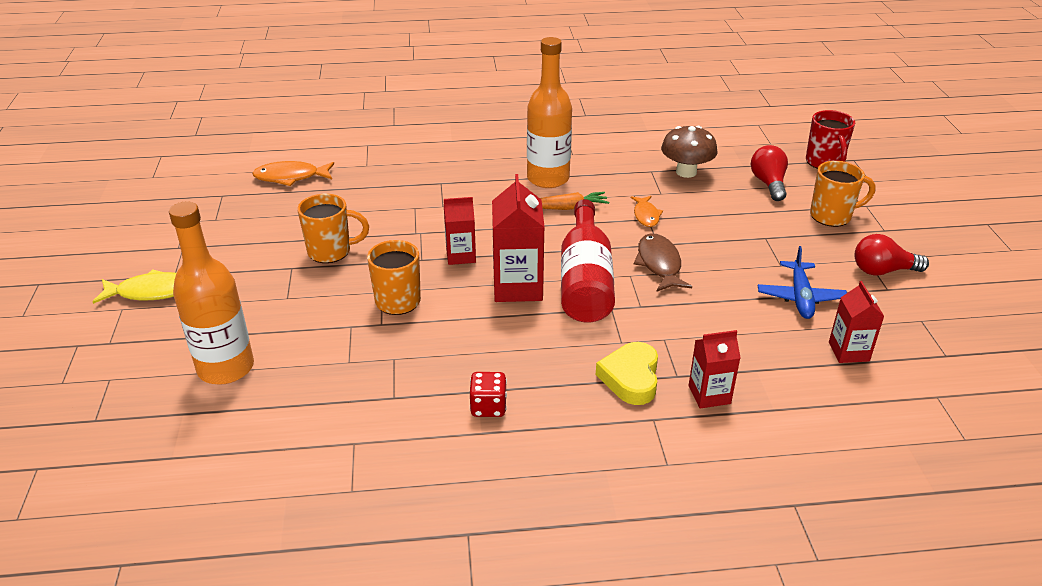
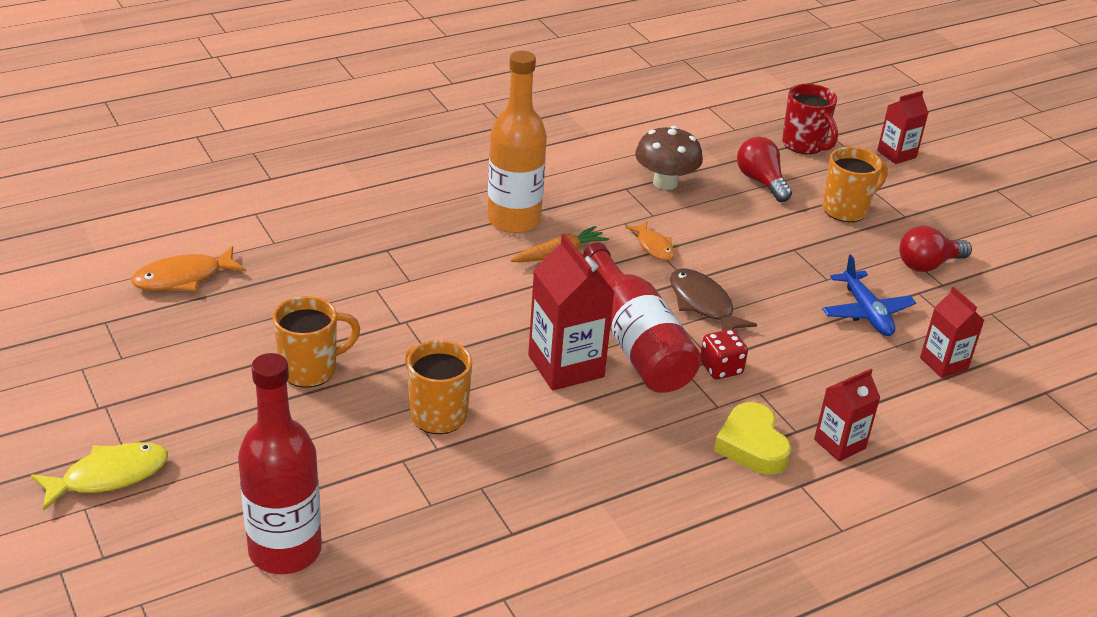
camera: 25 degrees left, 0 degrees up
orange bottle [169,201,254,384] -> red bottle [238,353,322,574]
red carton [444,197,476,265] -> red carton moved to [877,91,928,164]
red dice [470,372,507,417] -> red dice moved to [701,329,748,379]

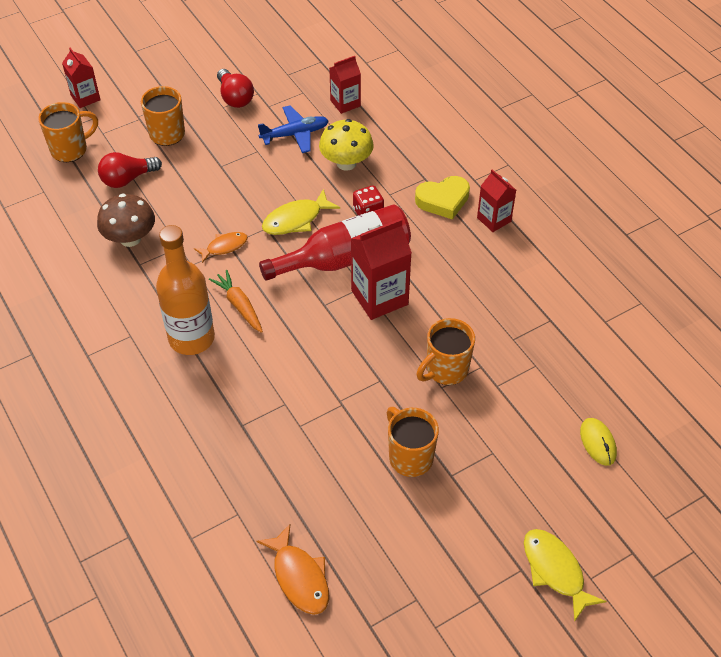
camera: 90 degrees left, 15 degrees up
red bottle [238,353,322,574] -> yellow mouse [580,418,617,466]
brown fish [670,268,757,331] -> yellow fish [262,189,340,235]
red mug [782,84,838,154] -> orange mug [38,102,98,162]
red carton [814,369,880,462] -> red carton moved to [477,169,516,232]
none -> yellow mushroom [319,119,374,171]

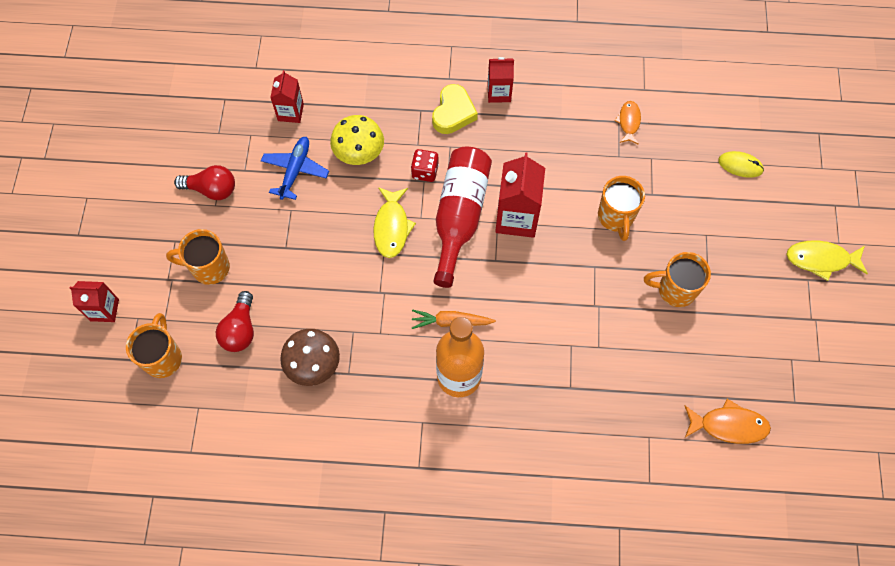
camera: 55 degrees left, 15 degrees up
orange fish [194,232,248,263] -> orange fish moved to [614,101,641,145]

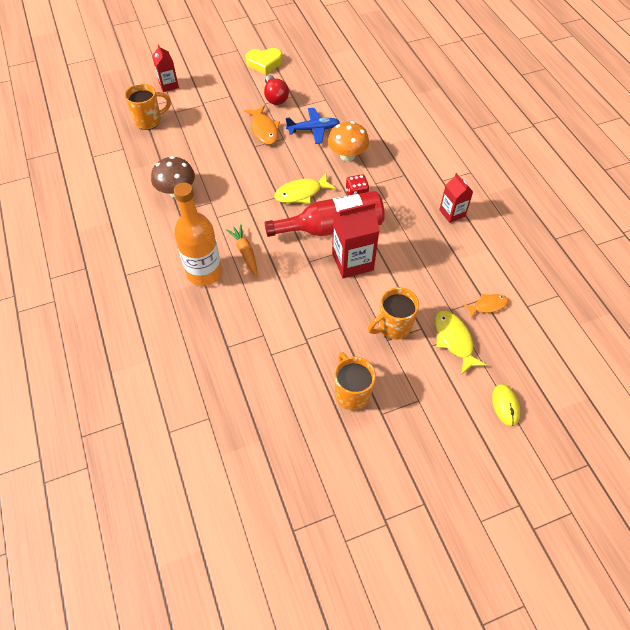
camera: 65 degrees right, 10 degrees down
orange mug [166,229,230,285] -> none
red light bulb [216,291,254,352] -> none
red carton [270,70,304,123] -> none
yellow mushroom [330,115,384,165] -> orange mushroom [328,121,369,161]
yellow heart [432,84,478,134] -> yellow heart moved to [245,48,282,75]
orange fish [684,399,771,444] -> orange fish moved to [244,105,280,145]
yellow fish [786,240,868,281] -> yellow fish moved to [435,311,487,374]

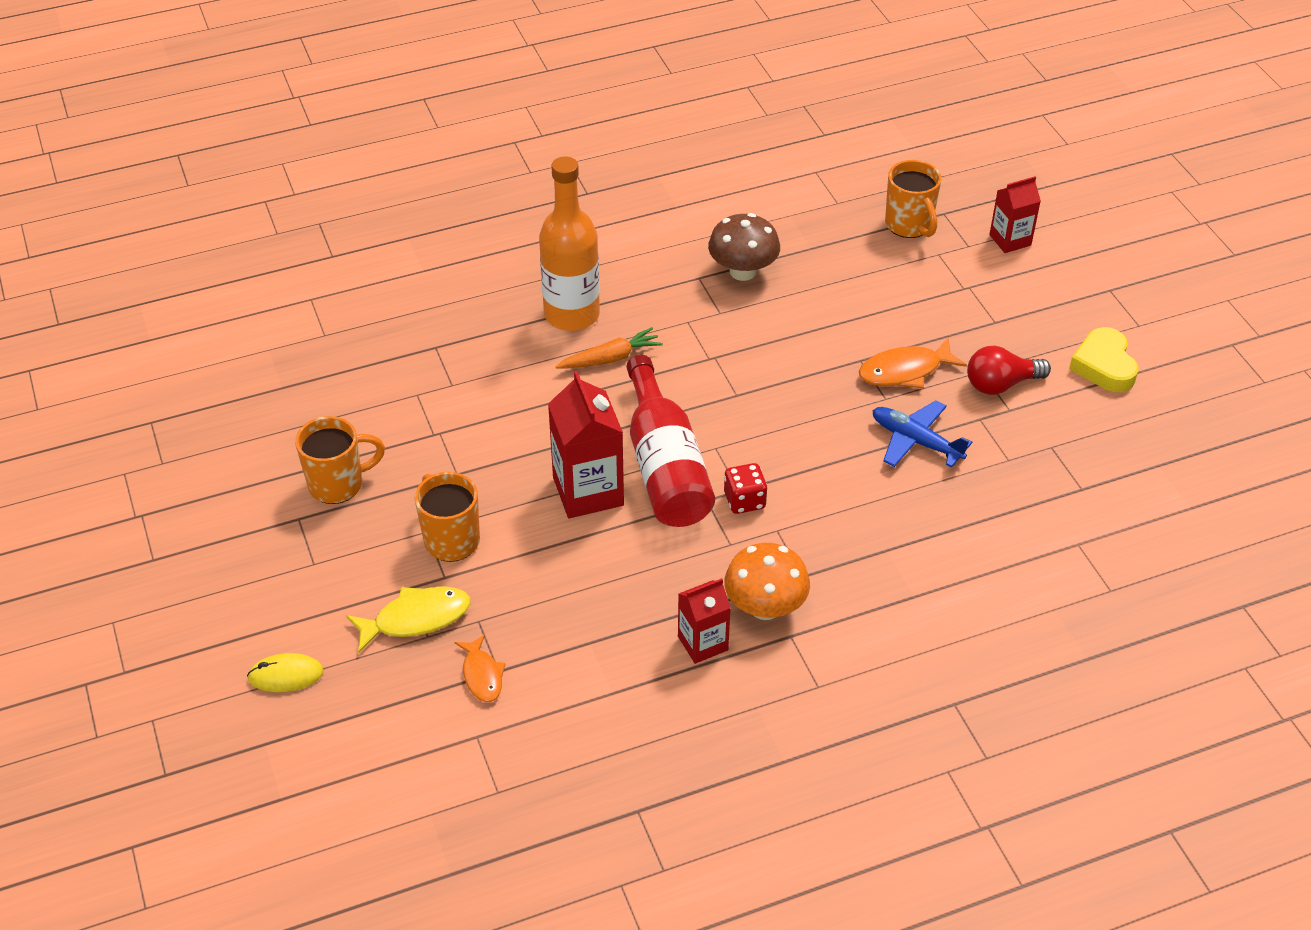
camera: 90 degrees right, 10 degrees down
yellow fish [274,173,336,203] -> none
blue plane [286,108,340,144] -> blue plane turned 135 degrees clockwise [872,401,972,468]
orange mushroom [328,121,369,161] -> orange mushroom moved to [724,543,810,620]

